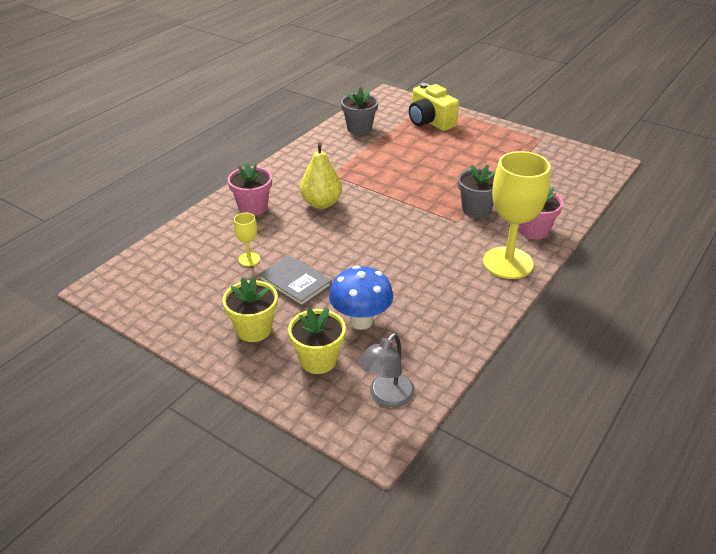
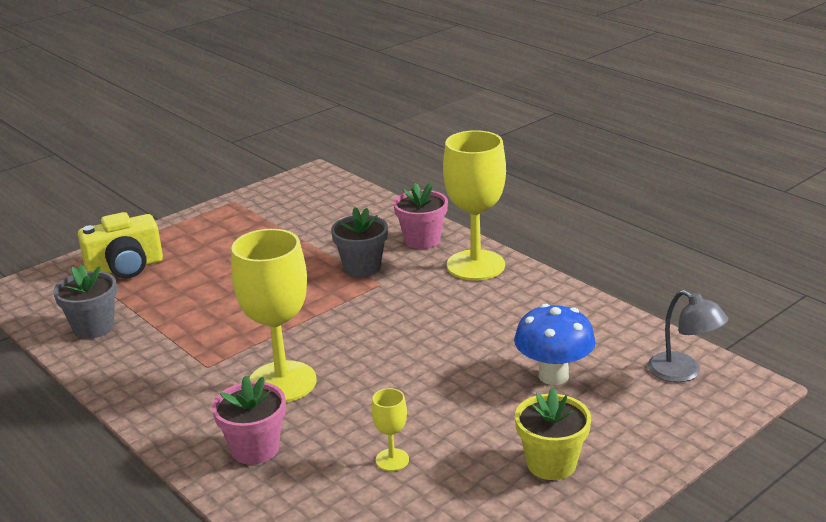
camera: 75 degrees left, 10 degrees down
grey book [258,255,332,307] -> none
yellow flower pot [288,307,346,374] -> none
yellow pear [300,143,342,209] -> yellow goblet [231,229,317,402]

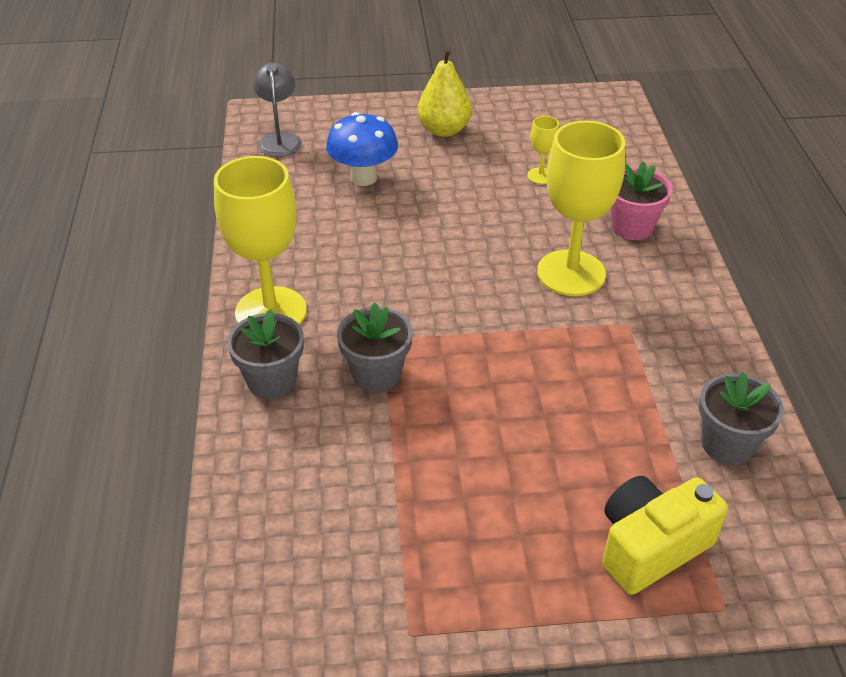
camera: 145 degrees left, 15 degrees up
yellow camera [78,212,163,278] -> yellow camera turned 45 degrees counterclockwise [602,476,728,595]
pink flower pot [393,183,448,249] -> grey flower pot [227,309,304,399]
yellow flower pot [515,388,591,480] -> yellow pear [418,49,472,137]

